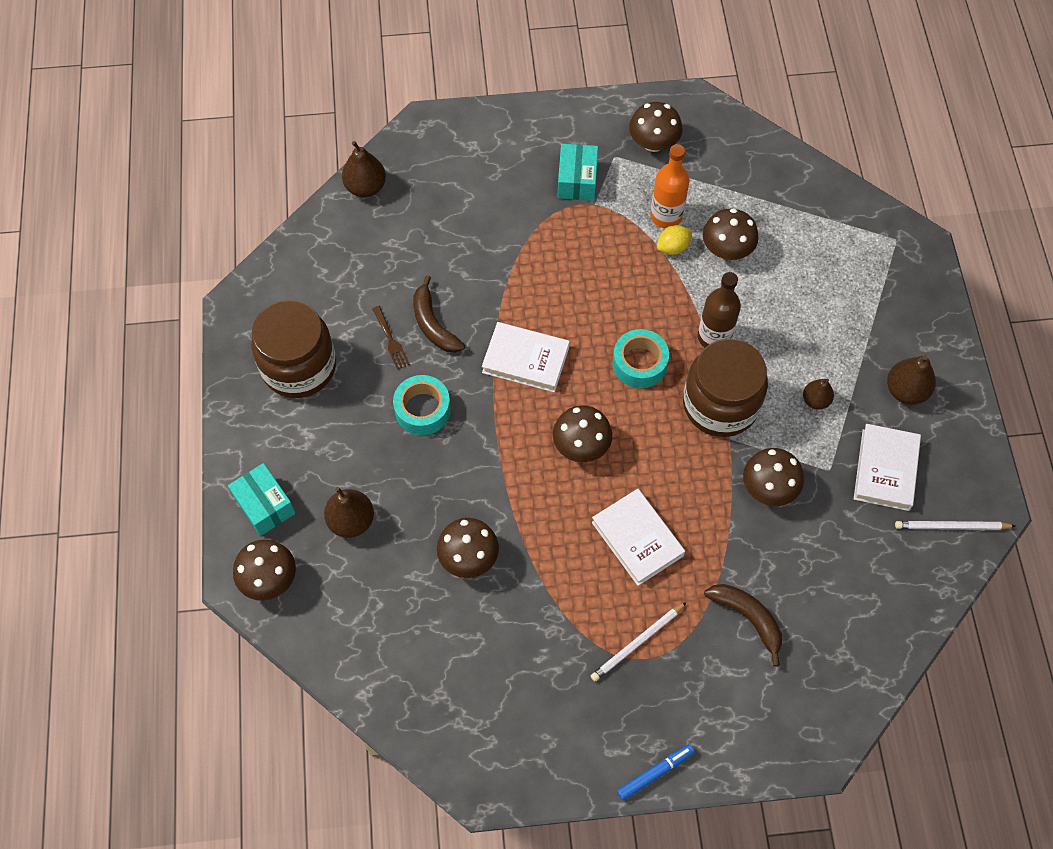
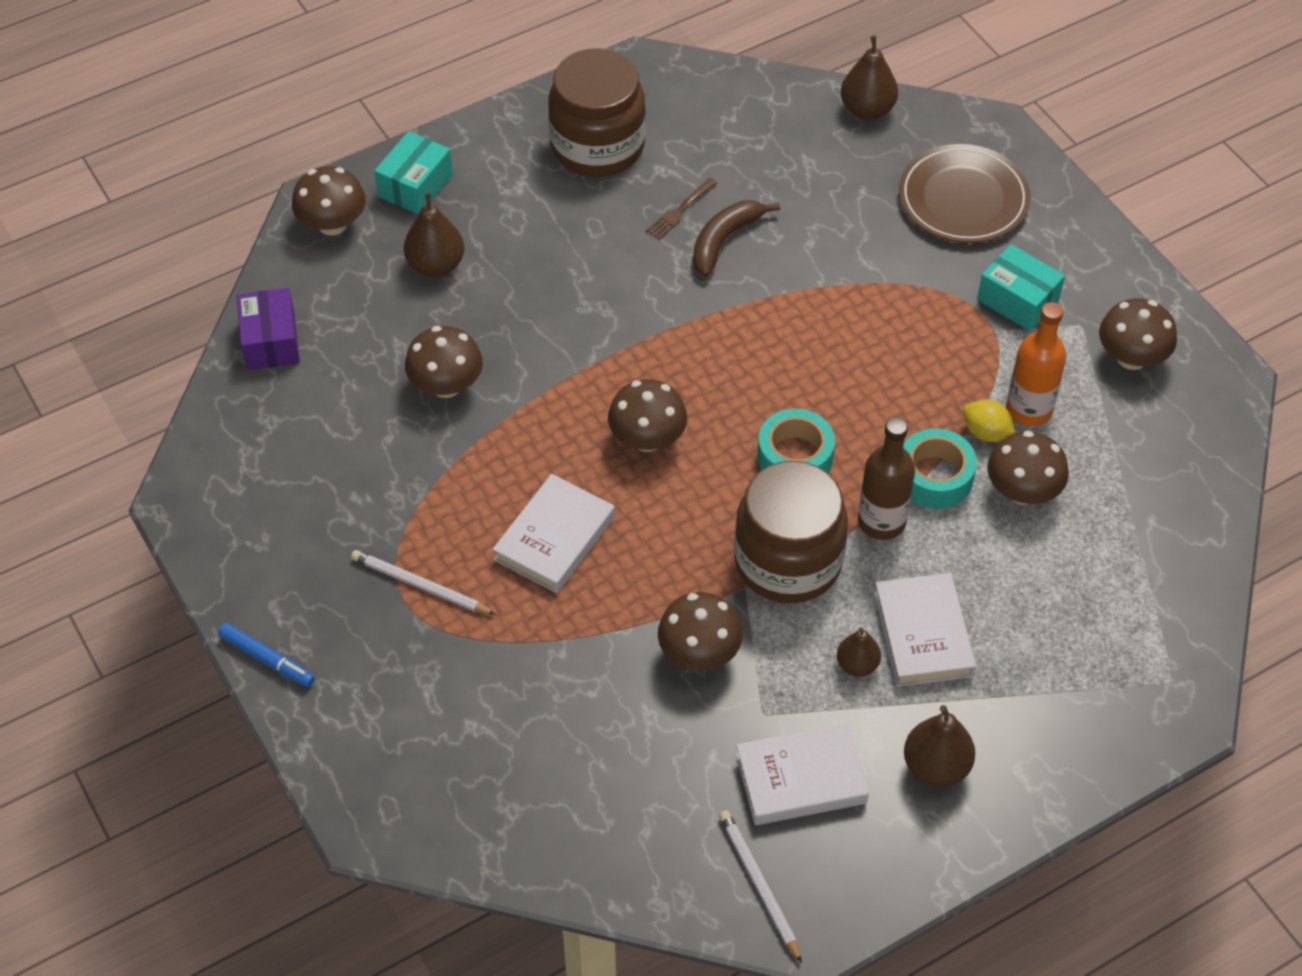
camera: 65 degrees right, 10 degrees down
turquoise tape [393,375,451,435] -> turquoise tape moved to [903,428,977,509]
white book [482,322,570,392] -> white book moved to [874,573,976,687]
turquoise box [558,144,598,201] -> turquoise box turned 60 degrees clockwise [977,244,1065,331]
brown banana [704,584,782,667] -> none
none -> purple box [236,288,300,370]
none -> brown plate [899,144,1031,243]

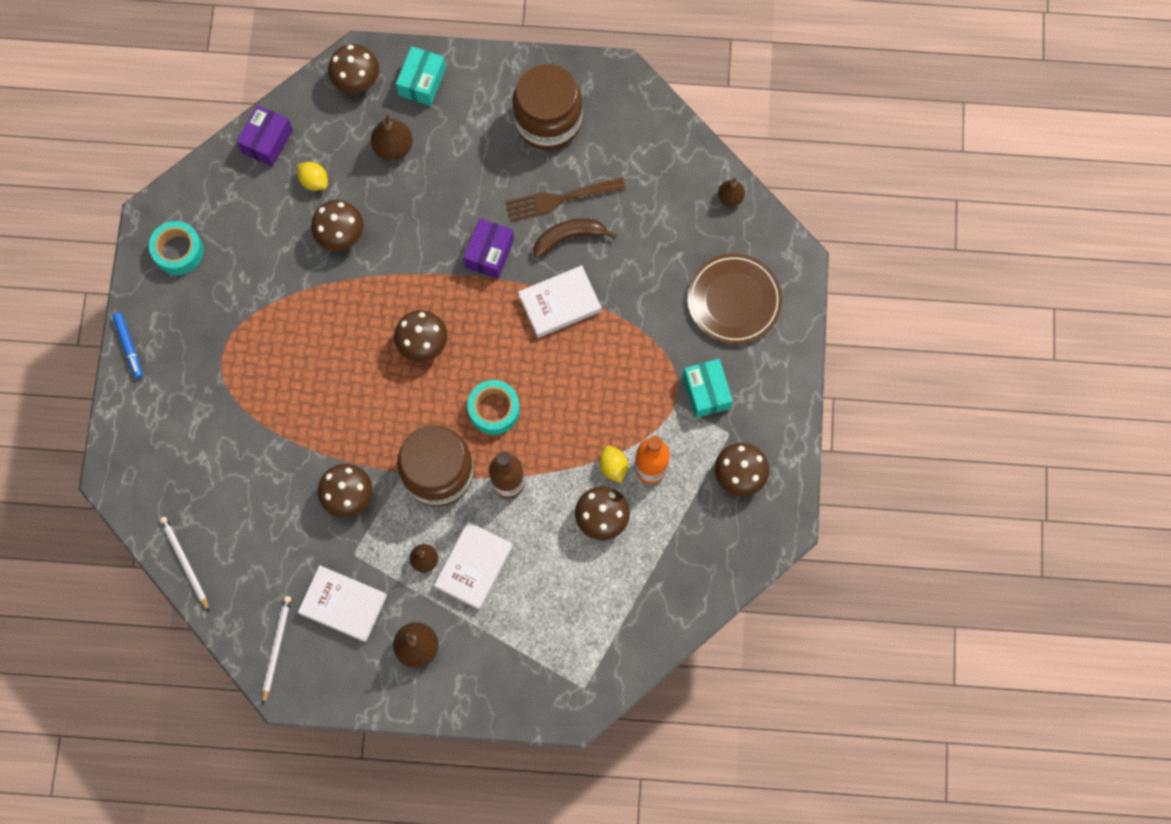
camera: 35 degrees right, 20 degrees up
white pencil [351,550,496,615] -> white pencil moved to [160,517,209,611]
turquoise box [374,131,453,215] -> turquoise box turned 45 degrees counterclockwise [396,46,446,106]
white book [493,474,615,593] -> white book moved to [518,265,601,338]
brown fork [646,178,717,240] -> brown fork [505,178,626,222], size x1.78
brown pear [841,35,898,120] -> brown pear [718,177,745,207], size x0.64
turquoise tape [903,428,977,509] -> turquoise tape moved to [149,221,204,275]
none -> yellow lemon [297,162,328,191]
none -> purple box [463,218,514,279]

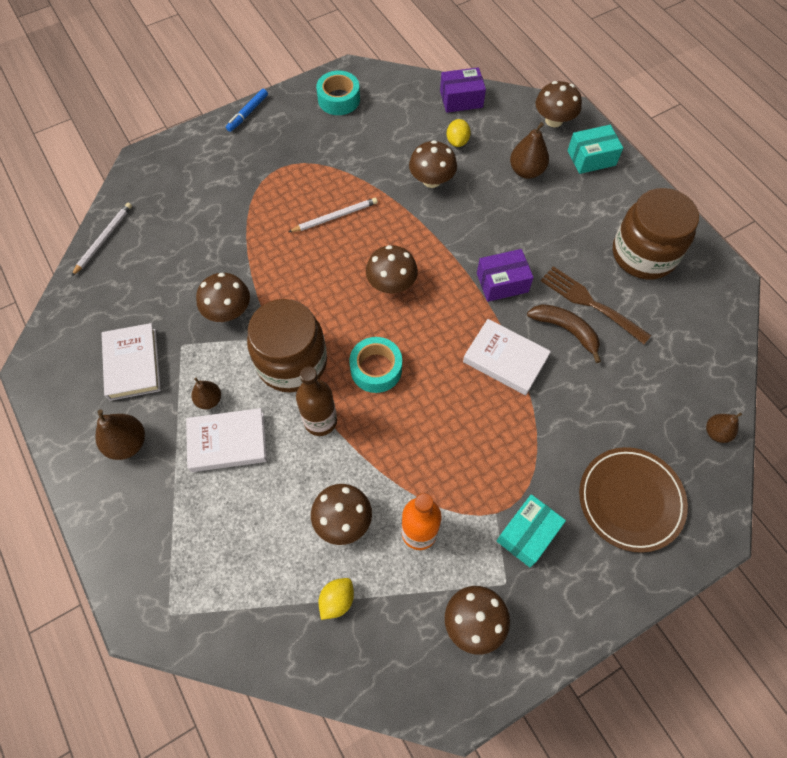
camera: 55 degrees right, 10 degrees down
white pencil [262,596,291,704] -> white pencil moved to [289,198,378,232]
yellow lemon [599,446,628,483] -> yellow lemon moved to [318,578,354,620]

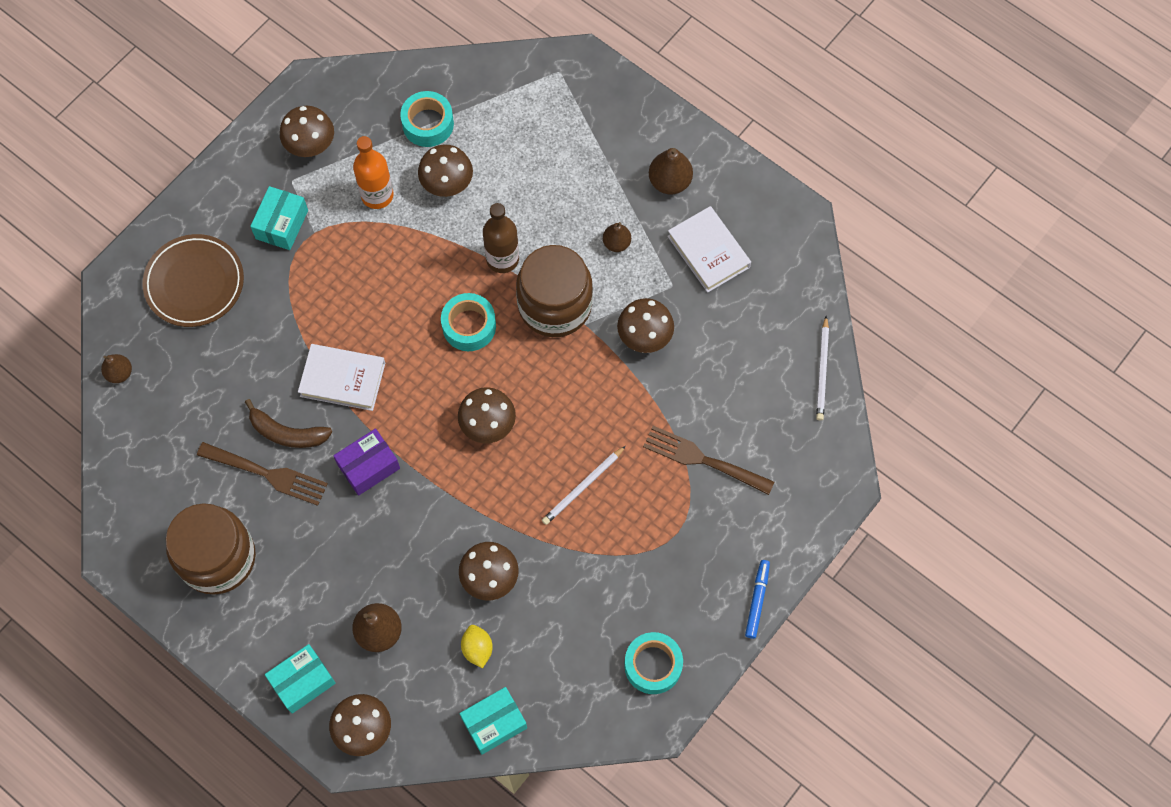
camera: 160 degrees right, 5 degrees up
white book [186,408,267,472] -> none
yellow lemon [318,578,354,620] -> turquoise tape [400,91,454,147]
purple box [440,67,486,113] -> turquoise box [460,687,527,755]
none -> brown fork [643,426,774,495]

